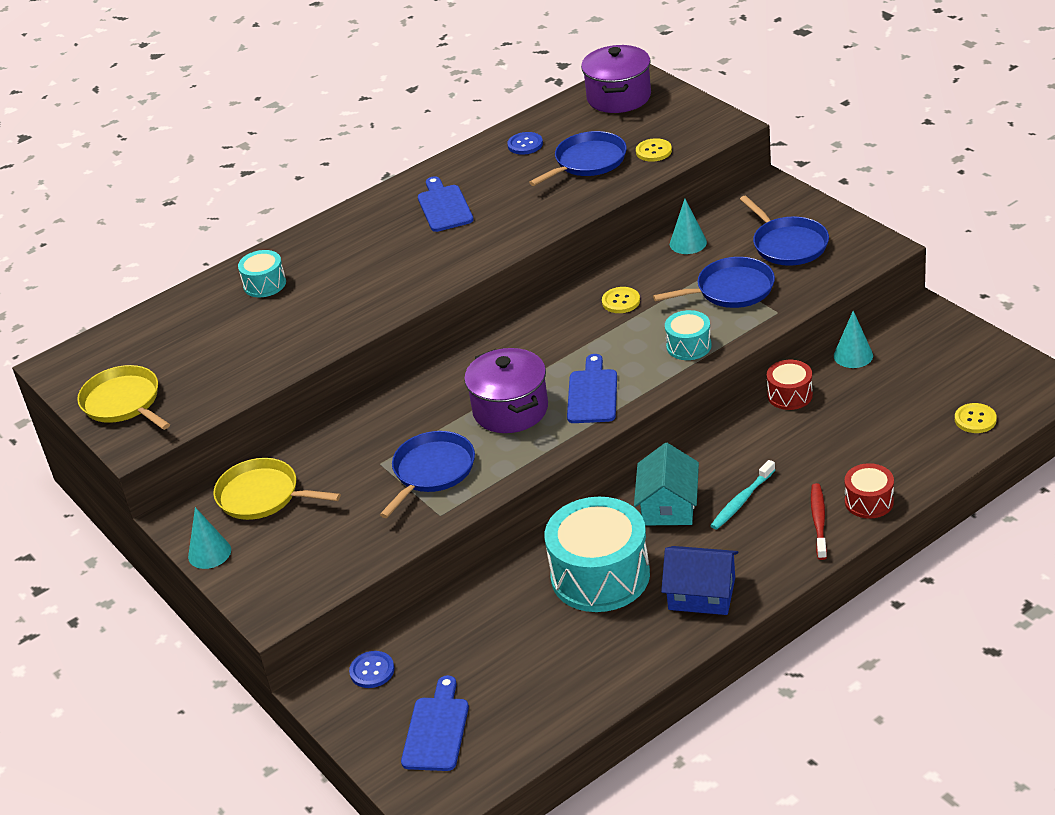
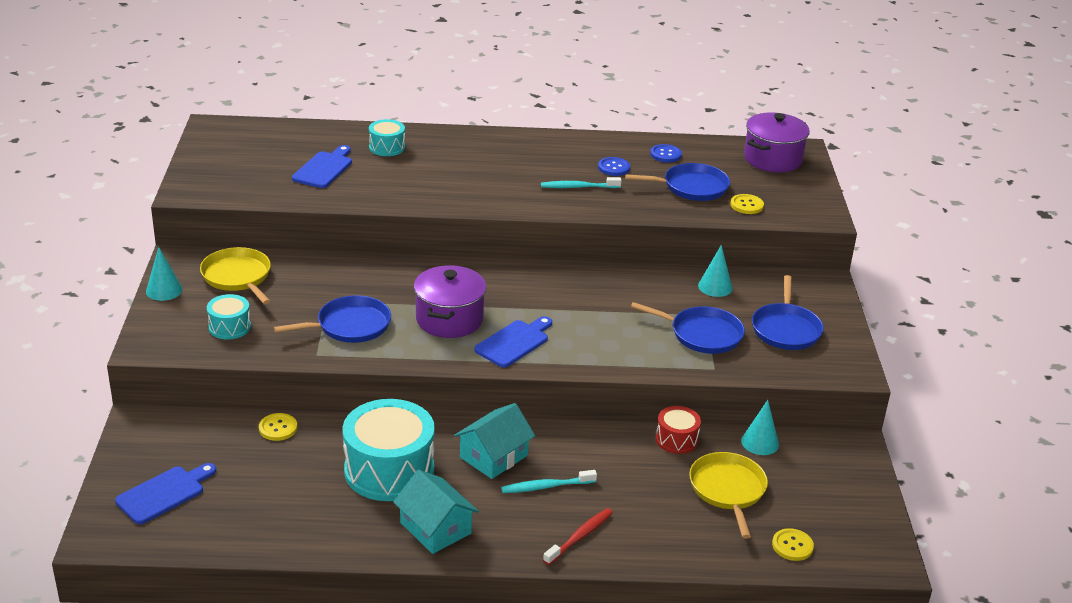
camera: 30 degrees right, 5 degrees down
yellow pan [77,365,170,430] -> yellow pan moved to [689,452,768,539]
blue button [349,651,394,688] -> blue button moved to [598,157,630,176]
blue cutting board [418,176,474,232] -> blue cutting board moved to [292,145,352,188]
yellow button [602,287,640,313] -> yellow button moved to [259,413,297,441]
blue house [661,546,738,615] -> turquoise house [393,470,479,554]
turquoise drum [665,310,711,360] -> turquoise drum moved to [207,294,251,339]
red drum [845,463,894,519] -> none
none -> turquoise toothbrush [541,177,622,188]

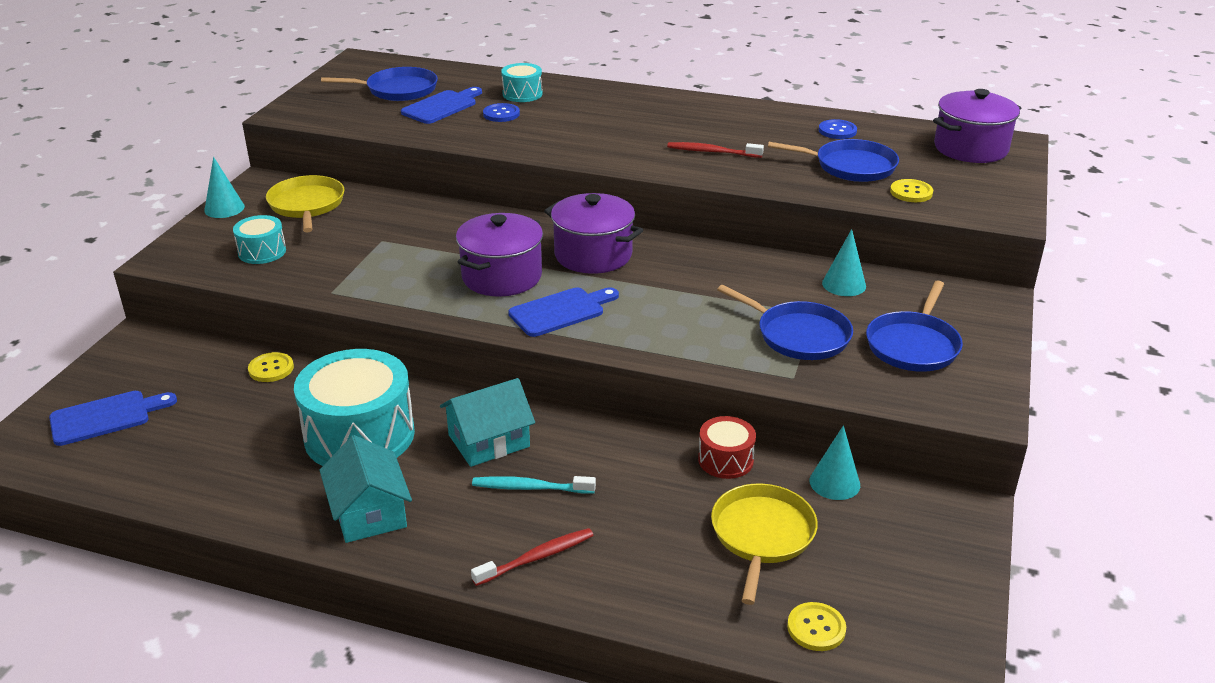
camera: 20 degrees right, 0 degrees up
blue pan [274,295,391,343] -> blue pan moved to [321,67,438,101]
turquoise toothbrush [541,177,622,188] -> red toothbrush [667,142,764,158]
blue button [598,157,630,176] -> blue button moved to [483,103,520,122]
none -> purple pot [544,193,643,274]

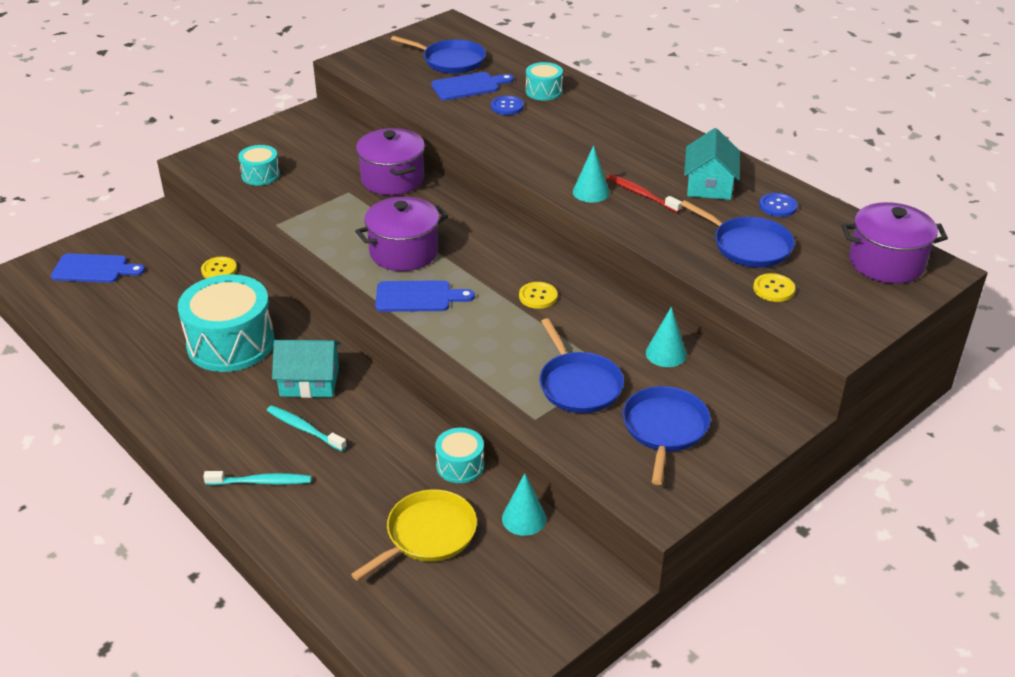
camera: 30 degrees right, 5 degrees up
turquoise cone [204,157,245,218] -> turquoise cone moved to [573,145,610,202]
yellow pan [266,175,344,233] -> none
turquoise house [319,435,412,543] -> turquoise house moved to [684,128,740,200]
red toothbrush [471,528,594,586] -> turquoise toothbrush [203,471,311,485]
purple pot [544,193,643,274] -> purple pot moved to [356,128,425,195]
red drum [698,416,756,479] -> turquoise drum [435,428,484,483]
yellow button [787,602,846,651] -> yellow button moved to [519,282,558,309]
blue pan [866,281,963,372] -> blue pan turned 135 degrees clockwise [623,386,711,485]

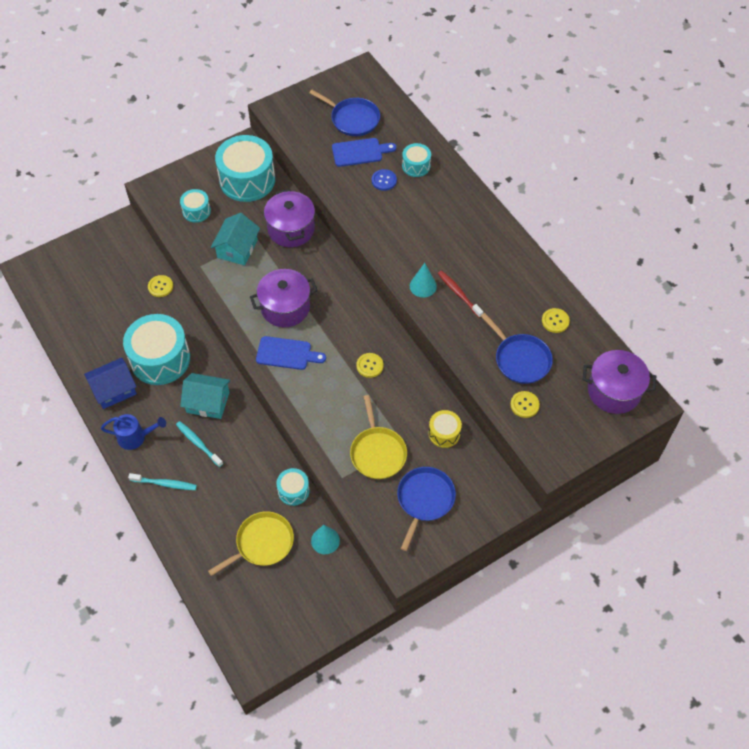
camera: 10 degrees right, 20 degrees up
blue cutting board [51,253,145,283] -> none
blue pan [539,318,624,413] -> yellow pan [350,395,407,479]
turquoise cone [646,307,687,367] -> yellow drum [428,410,462,448]
turquoise house [684,128,740,200] -> turquoise house moved to [211,213,260,266]
blue button [759,193,798,217] -> yellow button [542,308,570,333]
none -> blue house [84,358,137,409]
none -> blue watering can [101,414,166,450]
none -> turquoise drum [215,135,275,202]

